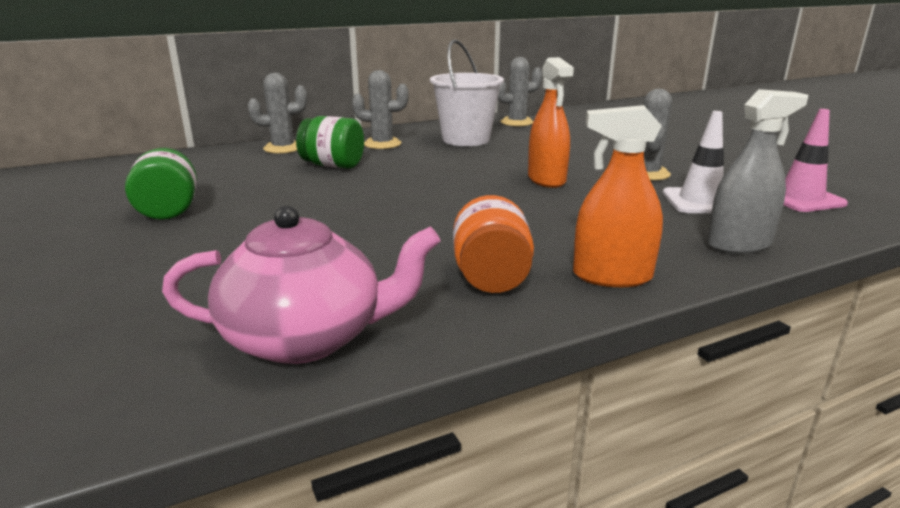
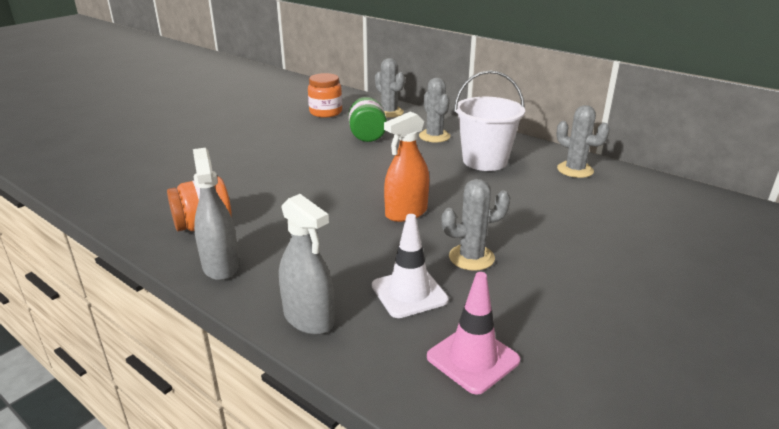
camera: 65 degrees right, 5 degrees up
green jar [125,148,197,220] -> none
pink teapot [162,205,440,364] -> none
orange spray bottle [573,105,663,287] -> grey spray bottle [193,148,239,280]
none -> orange jar [308,73,342,117]

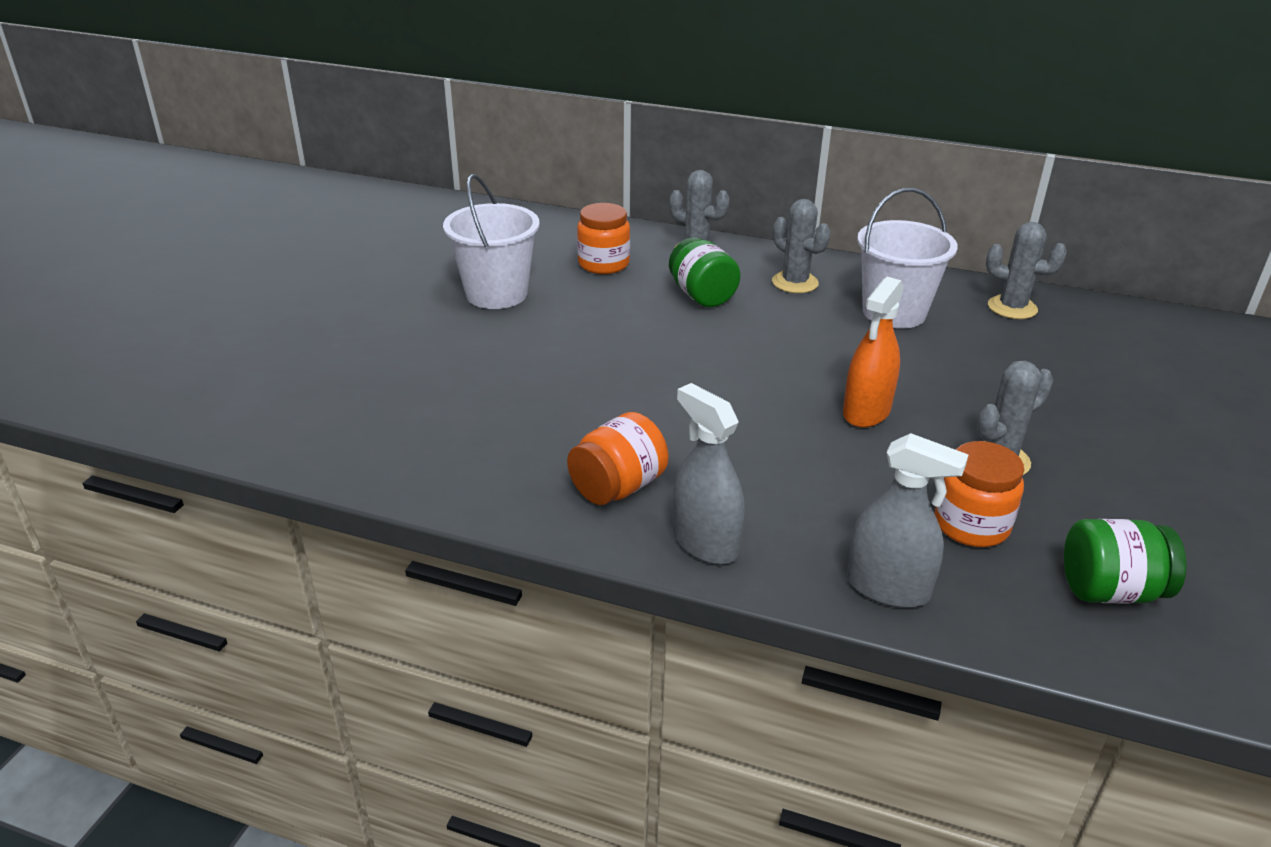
camera: 20 degrees left, 5 degrees up
white traffic cone [372,214,449,318] -> orange jar [935,441,1024,547]
pink traffic cone [427,272,520,395] -> green jar [1064,519,1186,604]
none -> white bucket [443,174,540,309]

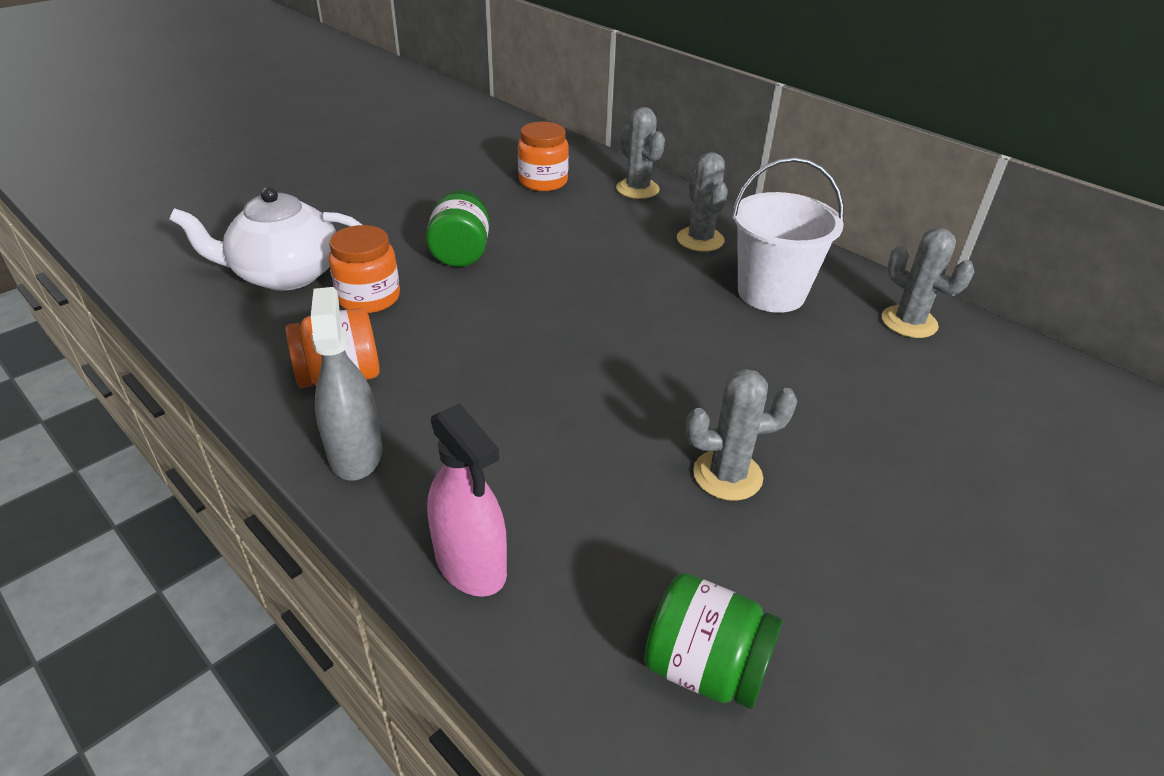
camera: 25 degrees right, 5 degrees up
white bucket [443,174,540,309] -> none
green jar [669,237,741,307] -> green jar moved to [426,190,489,267]
orange spray bottle [843,277,904,428] -> none
grey spray bottle [847,433,968,608] -> pink spray bottle [427,403,507,597]
orange jar [935,441,1024,547] -> orange jar moved to [329,225,400,313]
none -> white teapot [169,187,362,291]

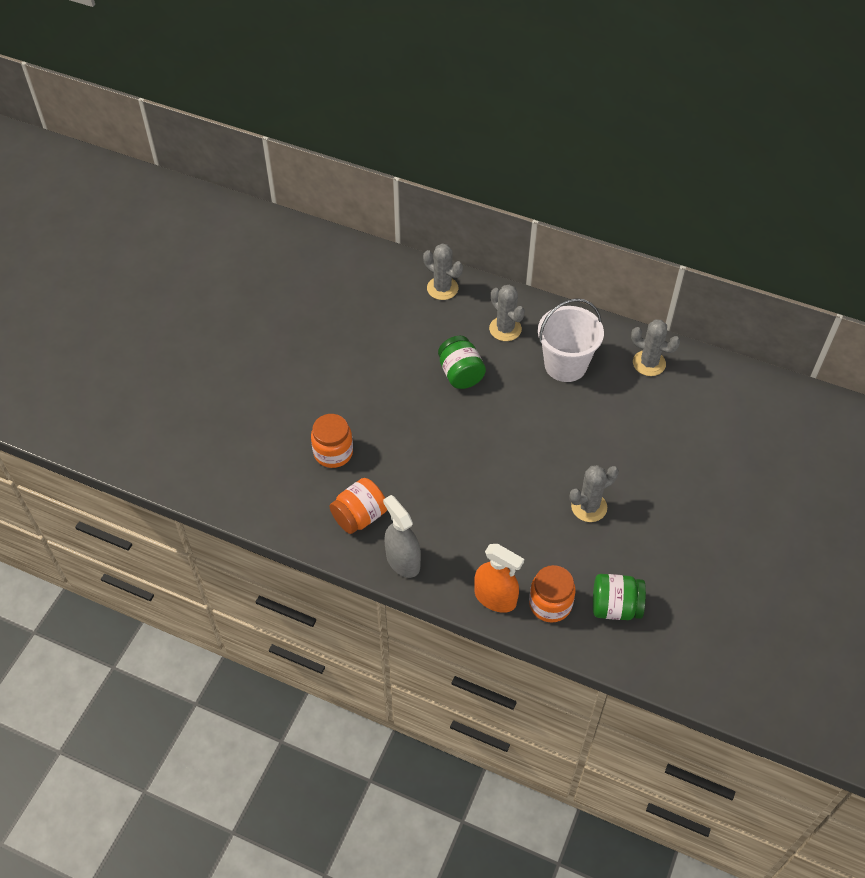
camera: 20 degrees left, 15 degrees up
white teapot [169,187,362,291] -> none
green jar [426,190,489,267] -> green jar moved to [438,336,486,389]
pink spray bottle [427,403,507,597] -> orange spray bottle [474,544,524,613]
orange jar [518,122,569,191] -> orange jar moved to [529,565,576,623]

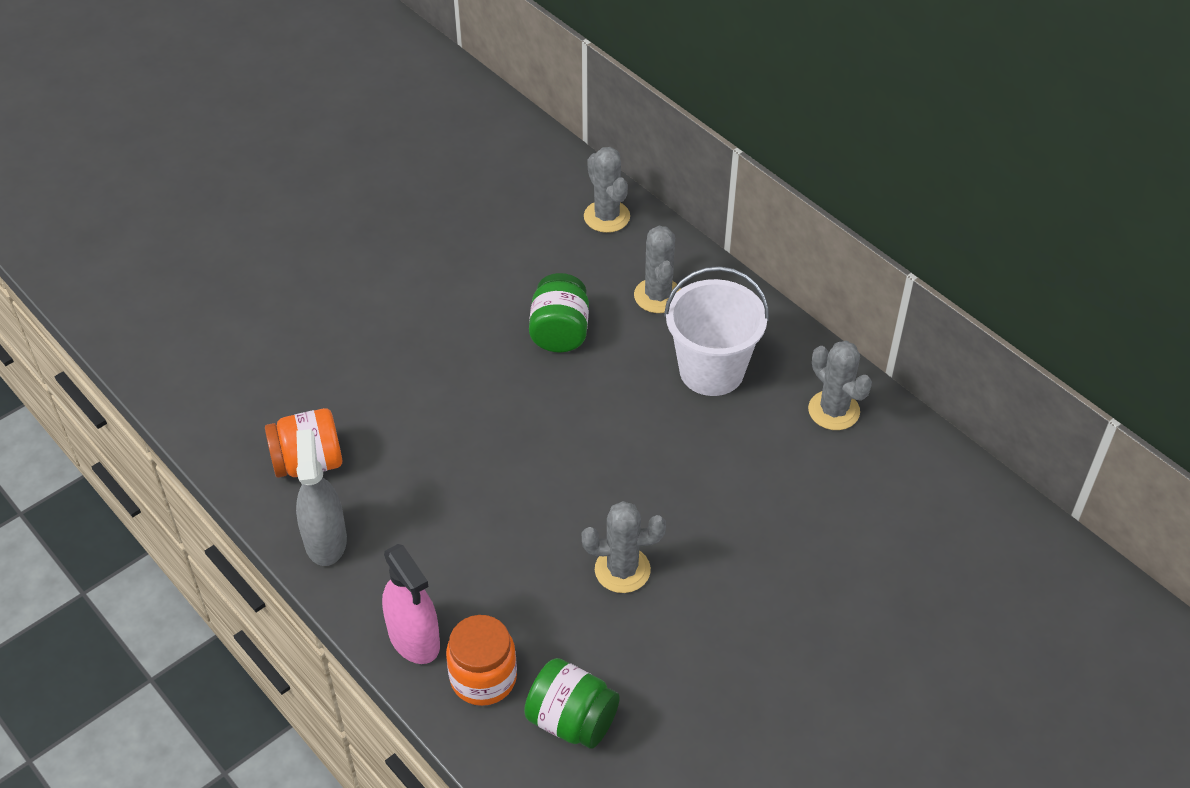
camera: 25 degrees right, 5 degrees down
orange jar [311,414,353,468] -> none
orange spray bottle [474,544,524,613] -> pink spray bottle [382,544,440,664]

